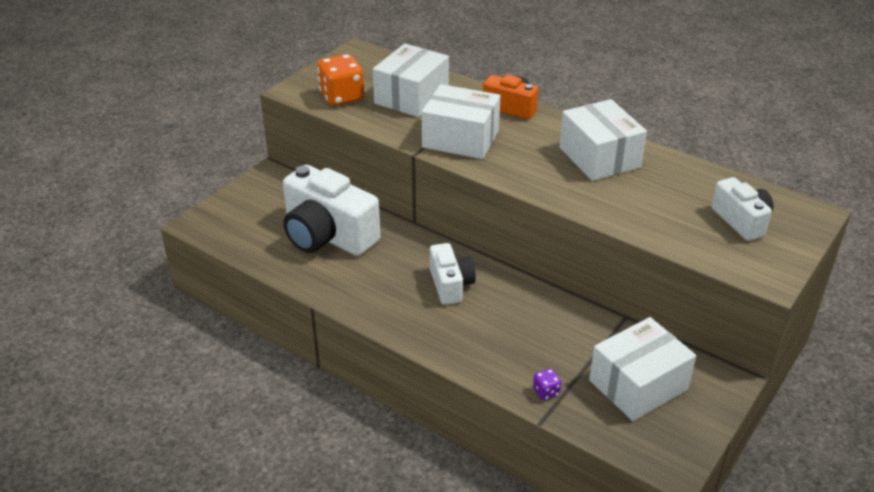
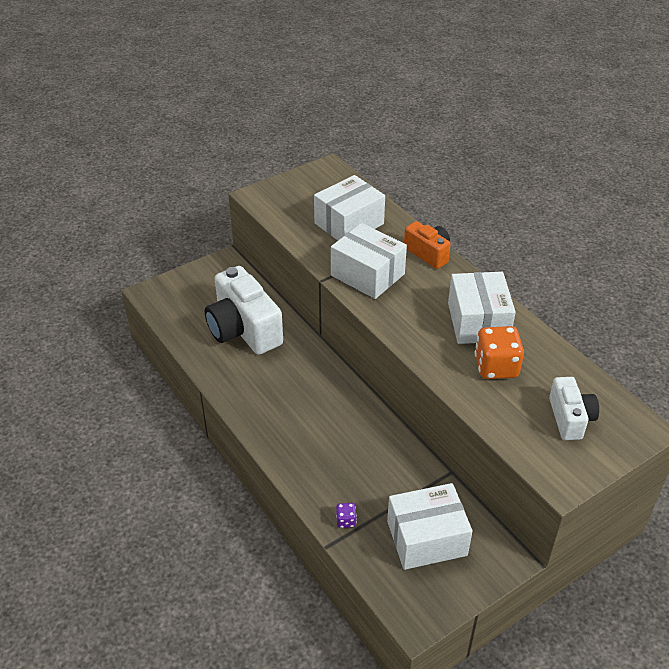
camera: 20 degrees right, 5 degrees up
orange dice [317,54,364,106] -> orange dice moved to [474,326,524,379]
white camera [430,243,476,305] -> none

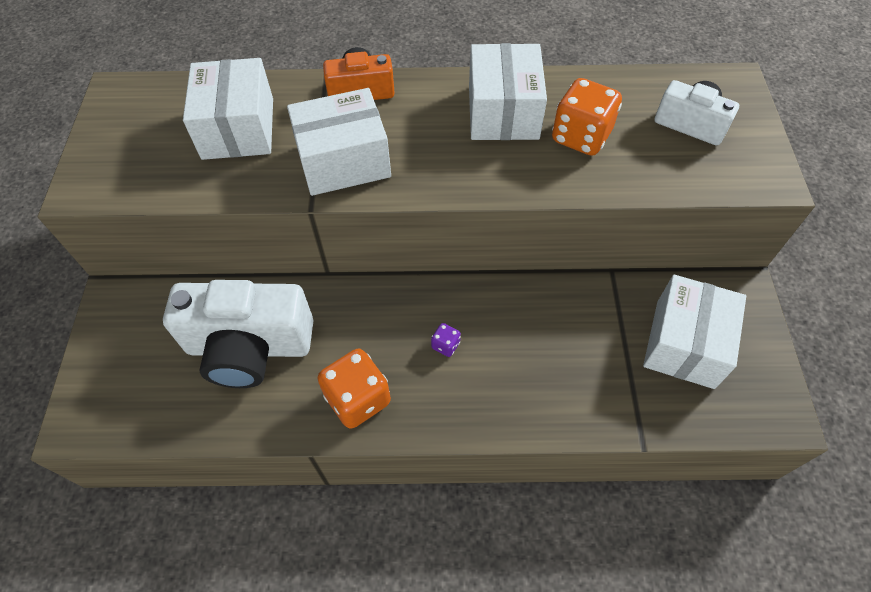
camera: 55 degrees left, 15 degrees up
purple dice [336,503,357,528] -> purple dice moved to [431,323,461,357]
white box [448,272,516,344] -> white box turned 60 degrees clockwise [469,43,547,140]
none -> orange dice [317,349,391,429]

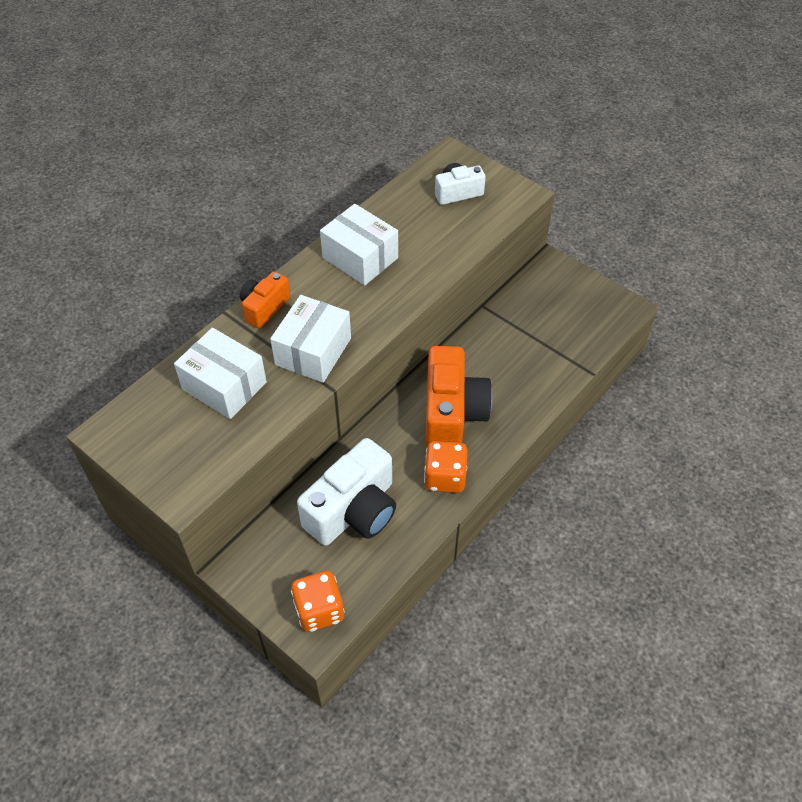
camera: 50 degrees left, 5 degrees down
purple dice [431,323,461,357] -> orange camera [425,346,492,447]
orange dice [552,78,622,156] -> orange dice moved to [291,571,345,632]
white box [643,275,746,389] -> none

